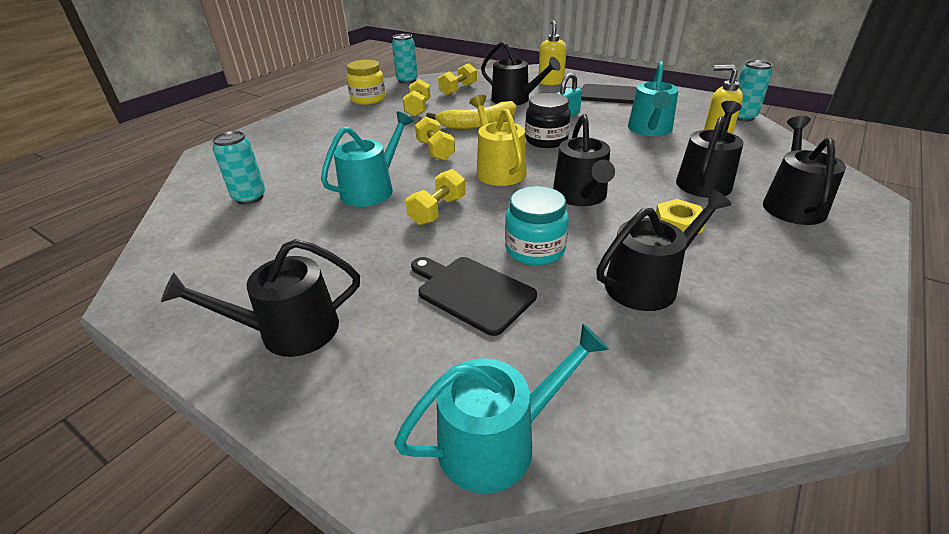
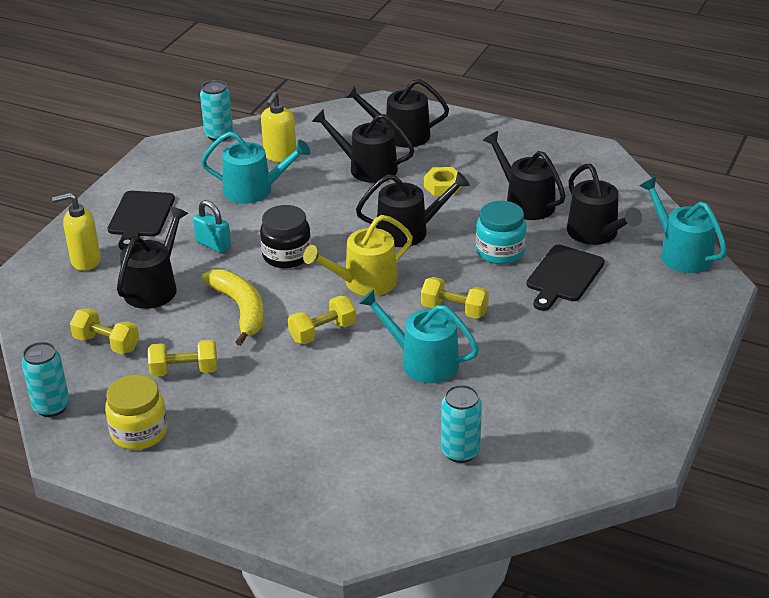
camera: 100 degrees left, 0 degrees up
black watering can [161,239,360,357] -> black watering can moved to [567,164,642,245]

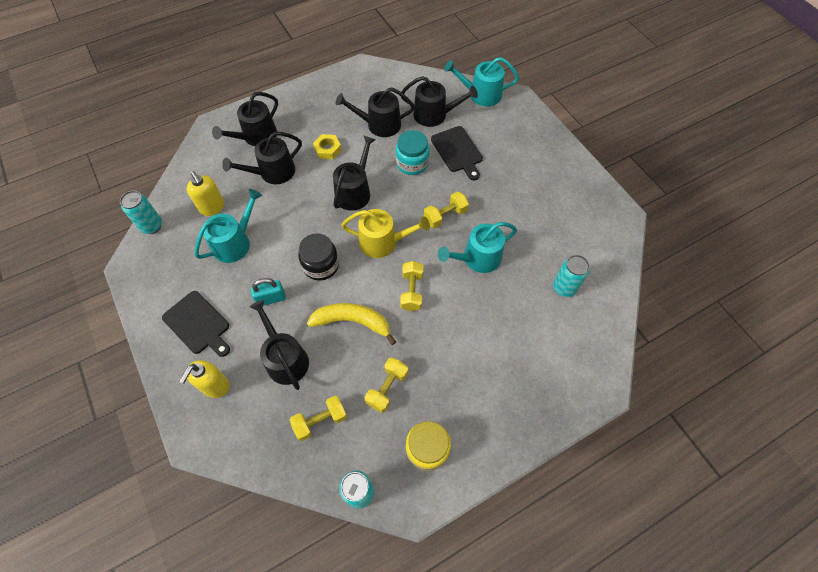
camera: 55 degrees left, 25 degrees up
yellow watering can [303,215,413,296] -> yellow watering can turned 90 degrees counterclockwise [341,209,430,258]

